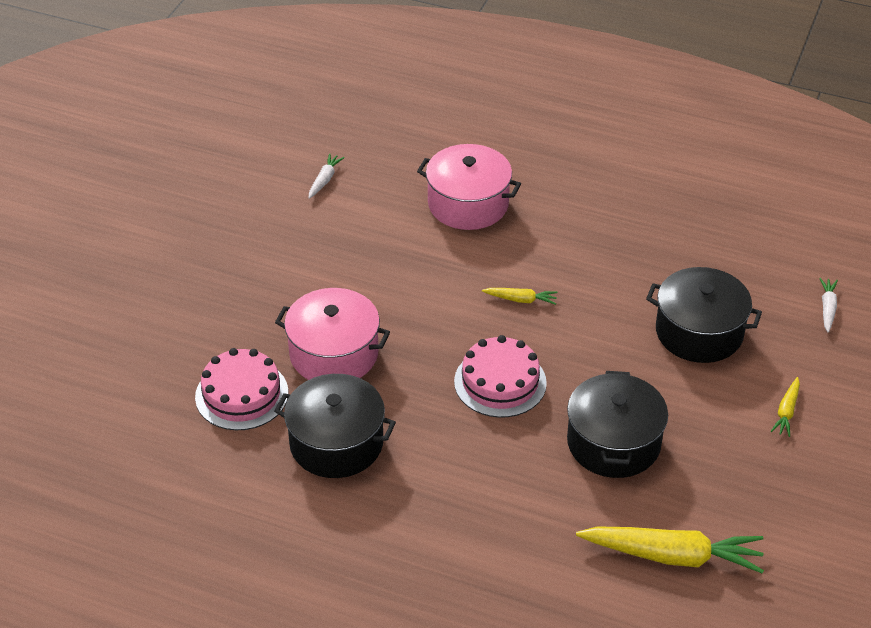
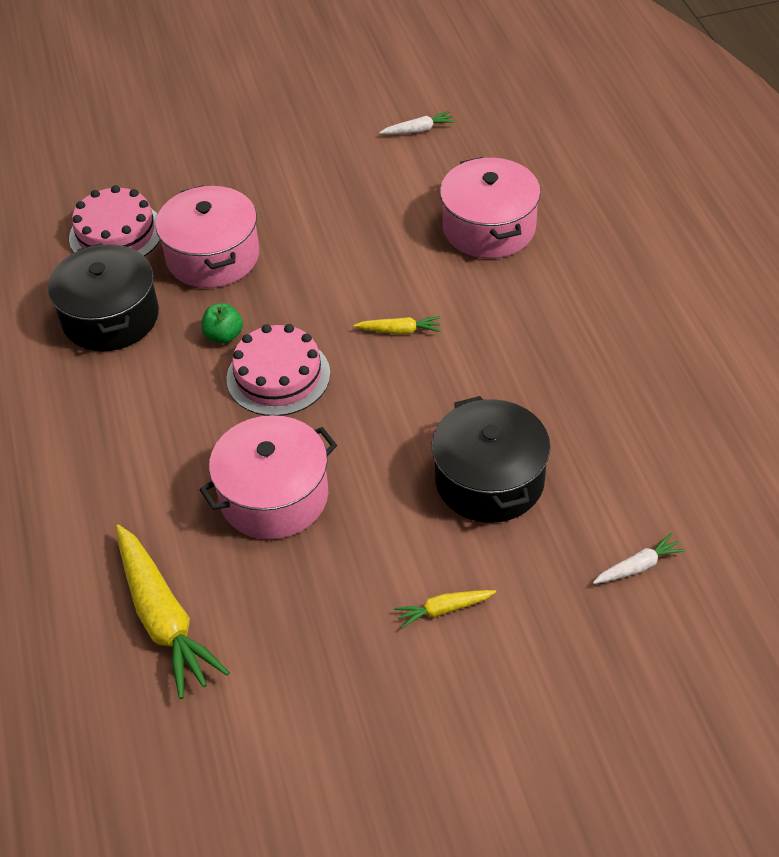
camera: 55 degrees right, 5 degrees up
yellow carrot [482,288,557,305] -> yellow carrot turned 60 degrees counterclockwise [353,316,441,334]
black pot [567,371,668,478] -> pink pot [199,415,337,539]
none -> green apple [201,303,243,343]

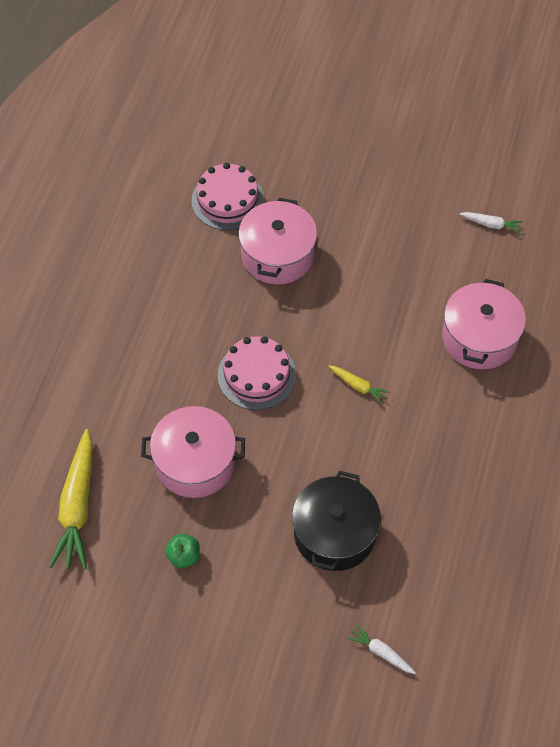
camera: 30 degrees right, 10 degrees up
black pot [48,243,159,351] -> none
green apple [201,303,243,343] -> green apple moved to [165,534,200,568]
yellow carrot [394,590,496,628] -> none
white carrot [593,534,685,584] -> white carrot turned 150 degrees counterclockwise [348,624,416,674]

